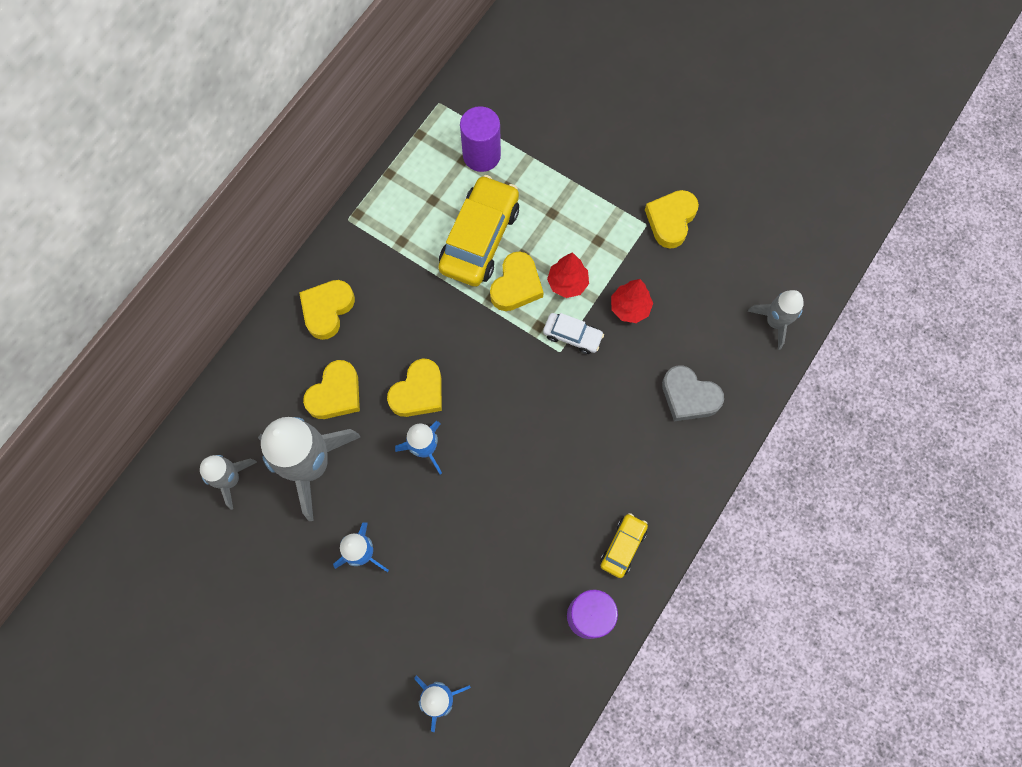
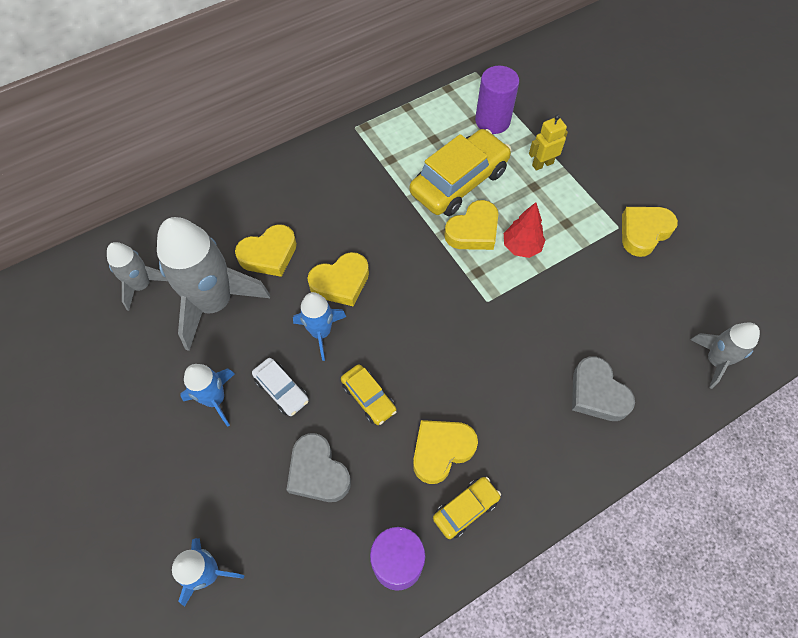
camera: 25 degrees right, 10 degrees down
yellow heart [299,280,355,340] -> yellow heart moved to [413,420,478,484]
white car [543,313,604,354] -> white car moved to [252,358,309,416]
red tree [611,279,653,323] -> none
none -> grey heart [286,433,351,502]
none -> yellow car [341,364,397,425]
none -> yellow robot [529,114,568,171]

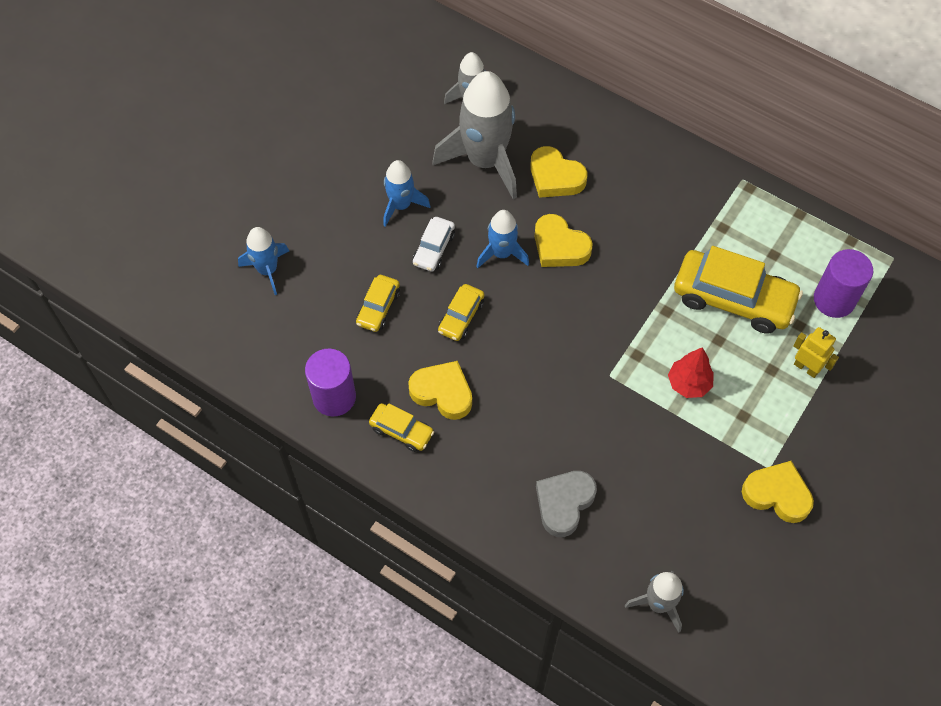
camera: 65 degrees right, 0 degrees up
grey heart [286,433,351,502] -> yellow car [356,275,400,332]
yellow heart [444,200,498,250] -> none

